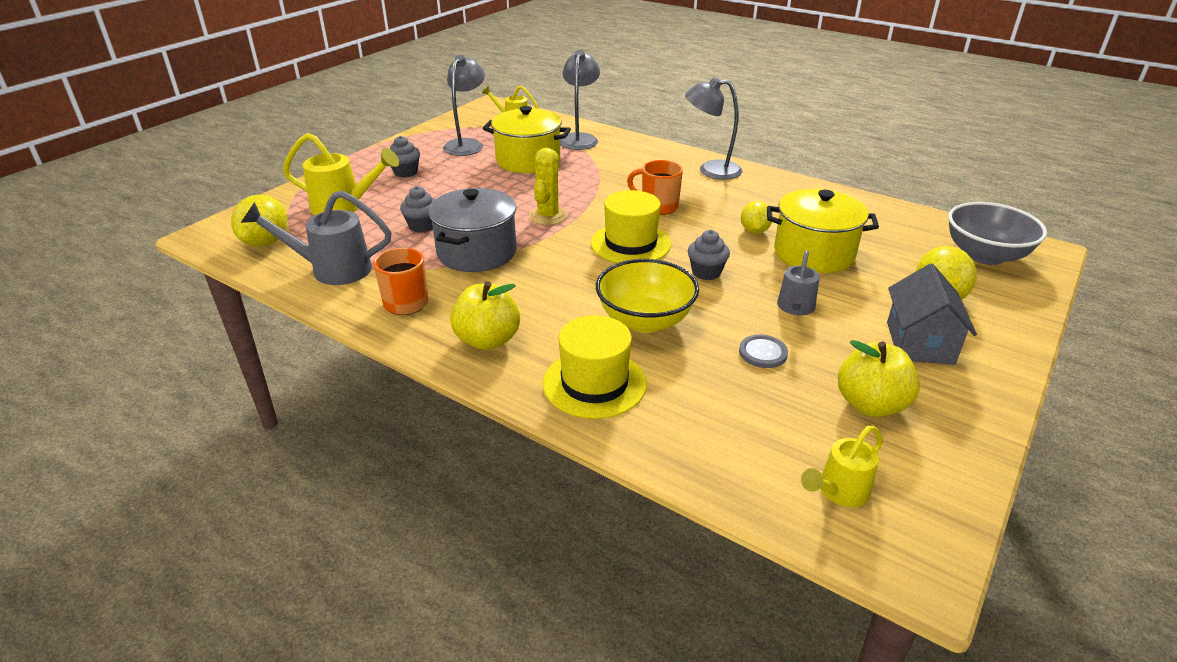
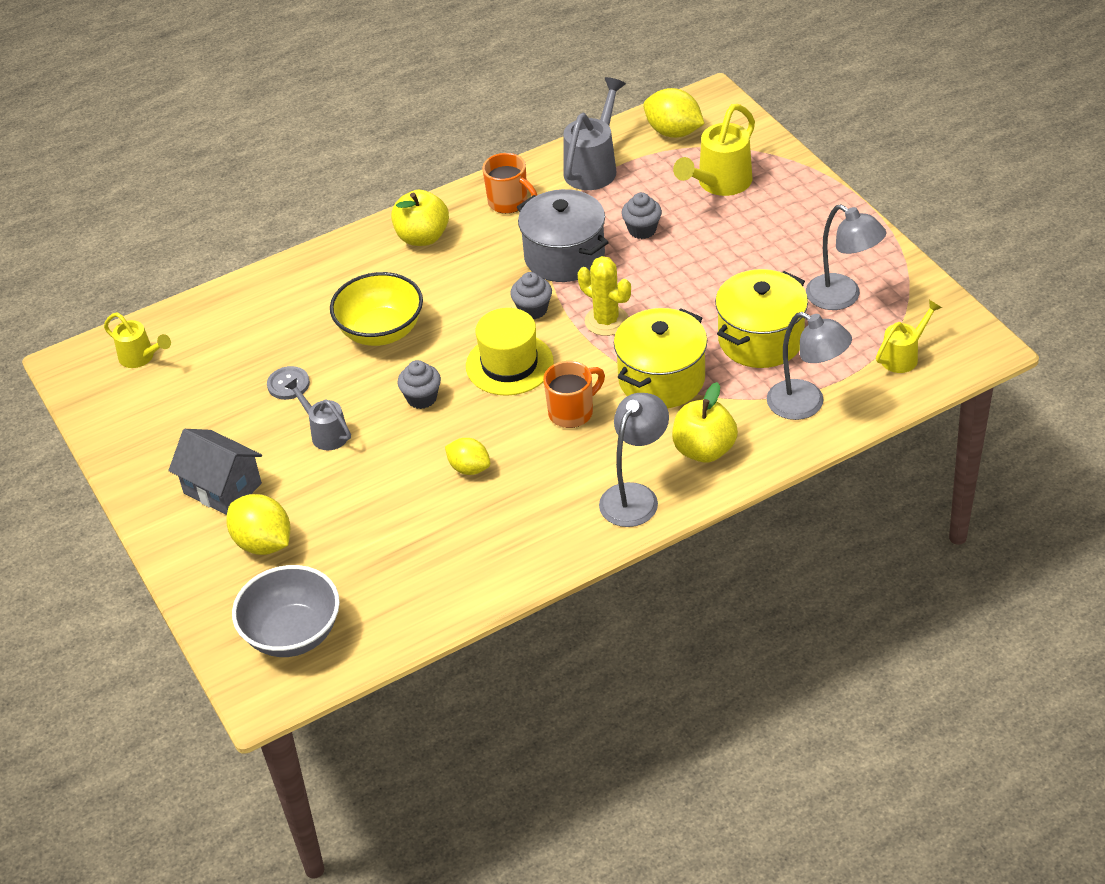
camera: 120 degrees right, 10 degrees up
grey cupcake [390,136,420,178] -> grey cupcake moved to [510,272,552,319]
yellow hat [543,315,647,419] -> none
yellow pot [767,189,879,273] -> yellow pot moved to [614,308,707,408]
yellow watering can [801,426,883,507] -> yellow watering can turned 135 degrees clockwise [104,312,171,368]
yellow apple [838,340,920,417] -> yellow apple moved to [672,382,738,463]

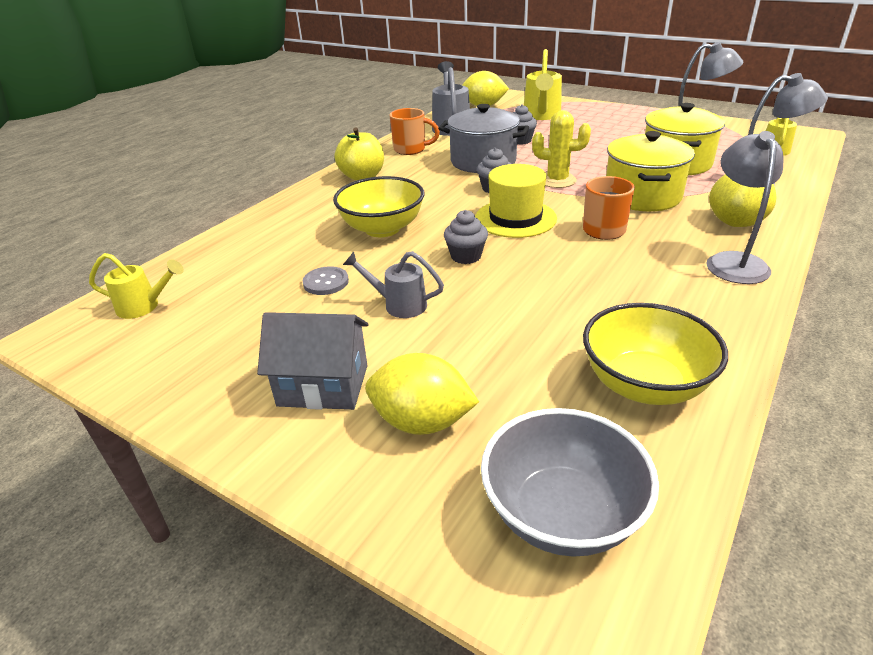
camera: 30 degrees left, 10 degrees down
yellow lemon [445,438,490,475] -> none
none -> yellow bowl [583,303,728,405]

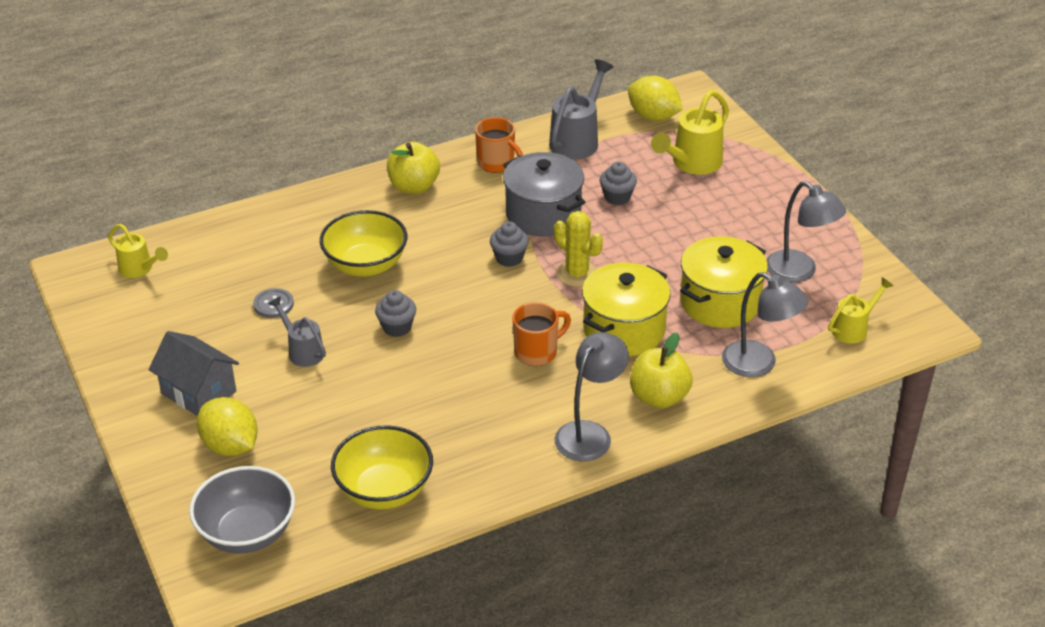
camera: 30 degrees right, 5 degrees up
yellow hat [475,164,557,238] -> none

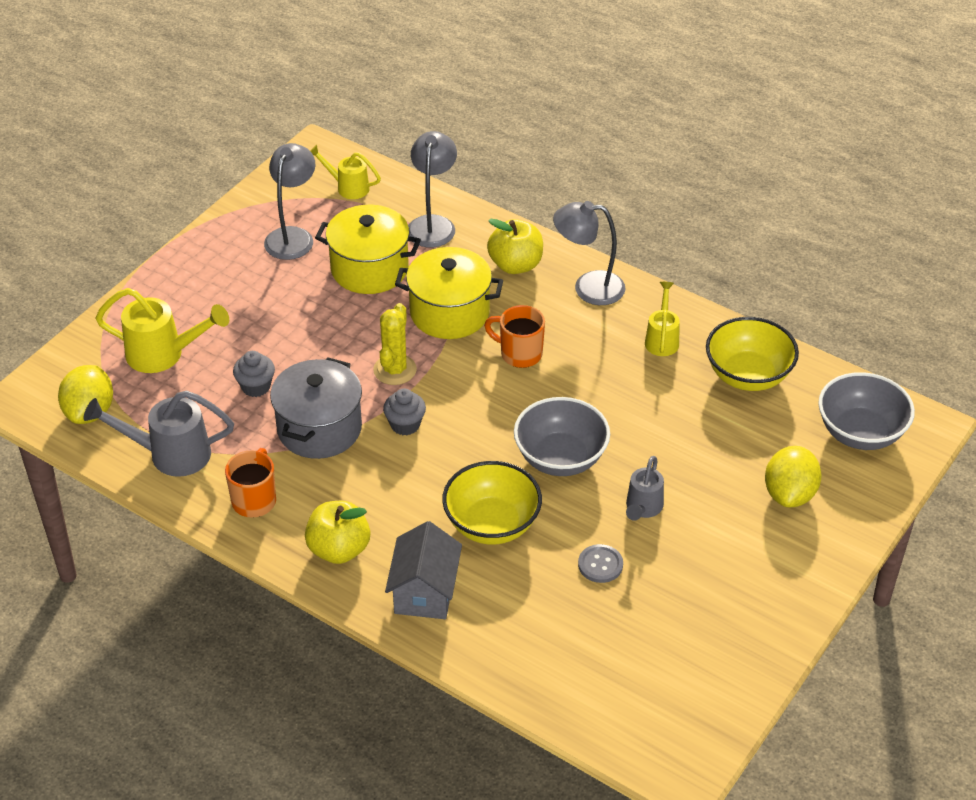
camera: 120 degrees left, 5 degrees up
yellow watering can [108,224,168,278] -> yellow watering can moved to [645,282,680,356]
grey house [148,331,239,416] -> grey house moved to [385,521,462,619]
grey cupcake [375,290,416,337] -> grey bowl [514,397,610,476]

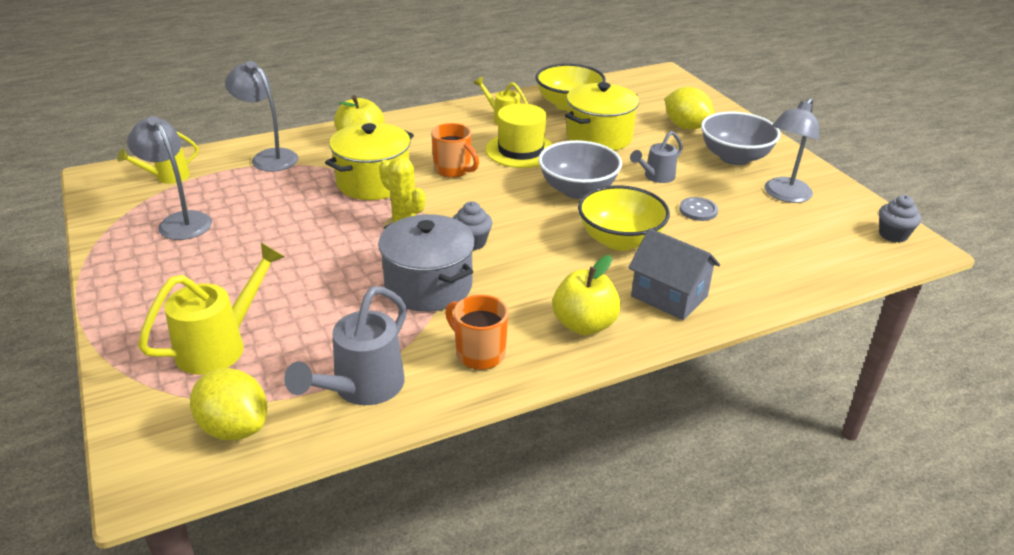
camera: 60 degrees left, 10 degrees down
grey cupcake [233,351,275,397] -> grey cupcake moved to [879,195,921,242]
yellow pot [315,205,421,294] -> yellow pot moved to [565,82,639,151]
orange mug [484,305,545,368] -> orange mug turned 105 degrees counterclockwise [431,123,479,178]
grey lamp [553,201,625,305] -> grey lamp moved to [765,98,819,203]
grey watering can [626,456,664,521] -> grey watering can turned 90 degrees clockwise [630,131,683,183]
grey bowl [818,372,915,450] -> grey bowl moved to [701,112,781,165]
none -> yellow hat [486,103,553,168]

